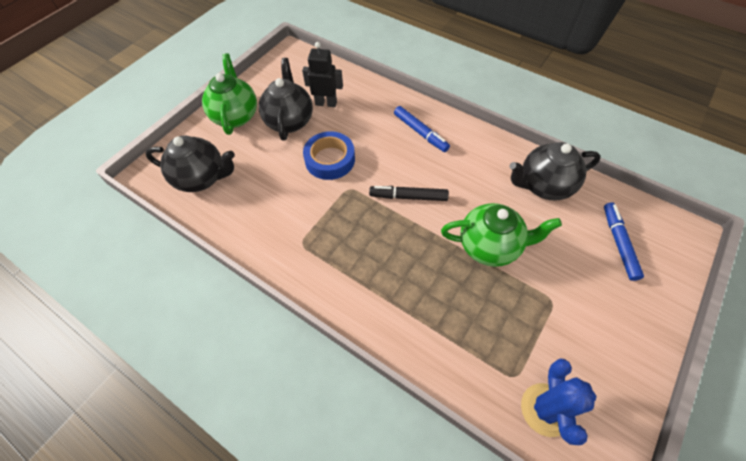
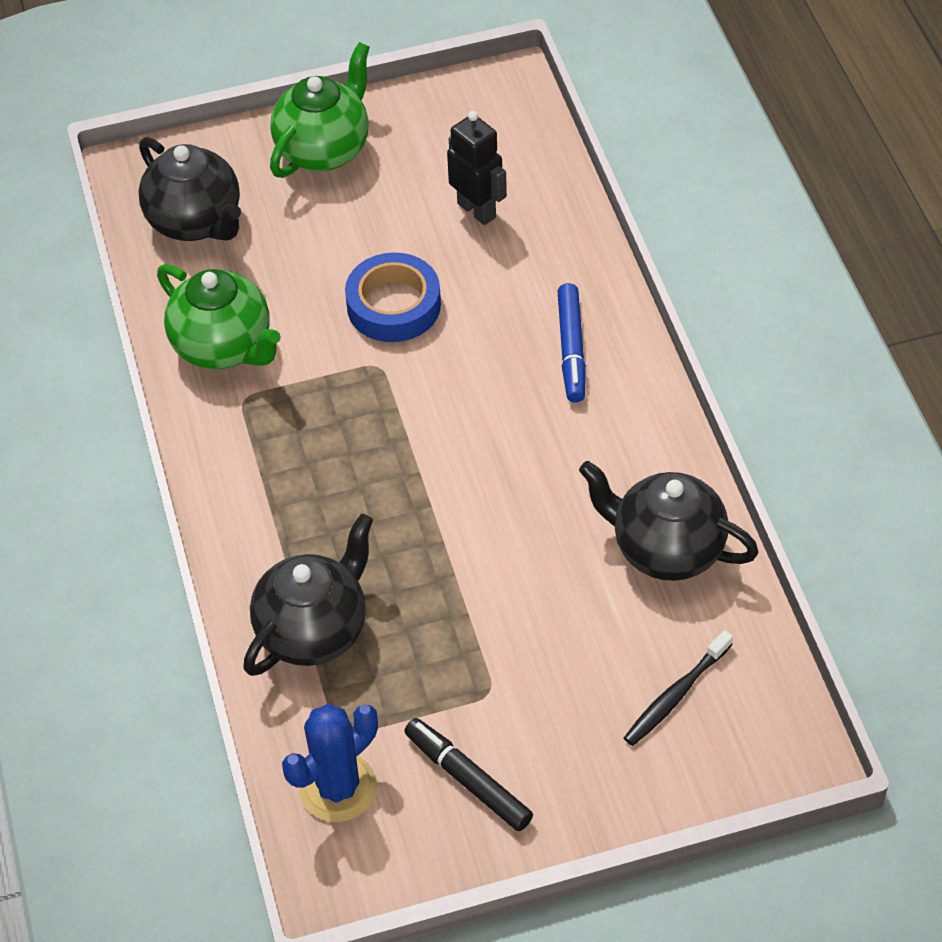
camera: 40 degrees right, 5 degrees down
black teapot [259,58,313,141] -> black teapot moved to [243,514,373,676]
black marker [369,186,449,201] -> black marker moved to [404,718,533,831]
green teapot [441,203,562,267] -> green teapot moved to [157,264,281,369]
blue marker [604,202,644,281] -> black toothbrush [624,630,733,746]

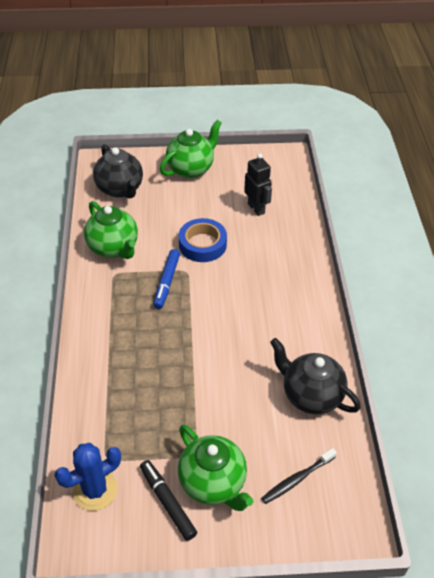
camera: 10 degrees right, 5 degrees down
black teapot [243,514,373,676] -> none
blue marker [557,283,586,403] -> blue marker moved to [153,249,180,309]
none -> green teapot [178,424,253,511]

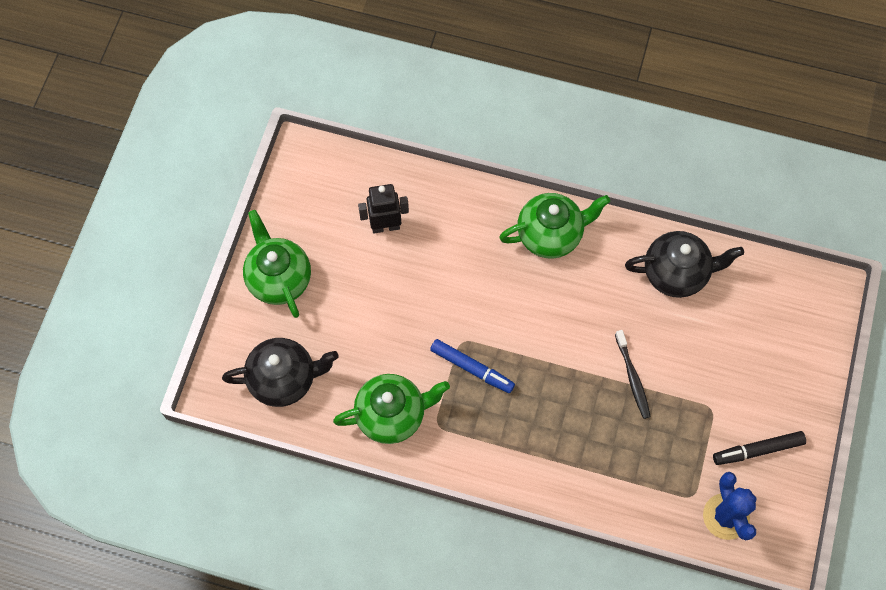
camera: 70 degrees left, 20 degrees up
green teapot [178,424,253,511] -> green teapot moved to [499,193,610,259]
blue tape [179,218,227,262] -> none
black toothbrush [261,448,337,504] -> black toothbrush moved to [615,330,651,419]
black teapot [270,338,361,414] -> black teapot turned 150 degrees counterclockwise [625,231,744,298]

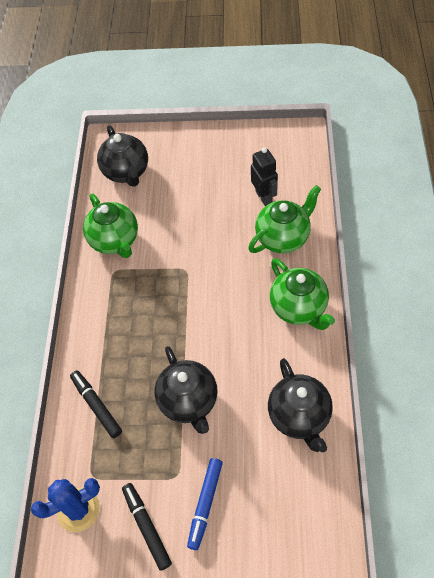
camera: 80 degrees right, 10 degrees down
green teapot [243,210,311,318] -> green teapot moved to [248,185,321,253]
blue marker [430,339,515,393] -> blue marker moved to [187,458,223,550]
black toothbrush [615,330,651,419] -> black teapot [154,346,218,434]
none -> black marker [70,370,122,438]

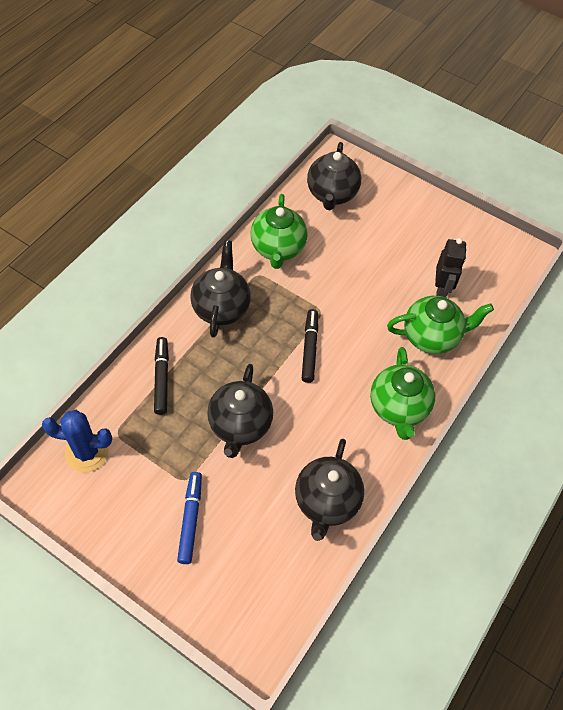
camera: 25 degrees right, 0 degrees up
black marker [122,483,172,571] -> black marker moved to [302,309,318,383]
blue marker [187,458,223,550] -> blue marker turned 135 degrees clockwise [177,472,202,564]
none -> black teapot [190,240,251,338]

